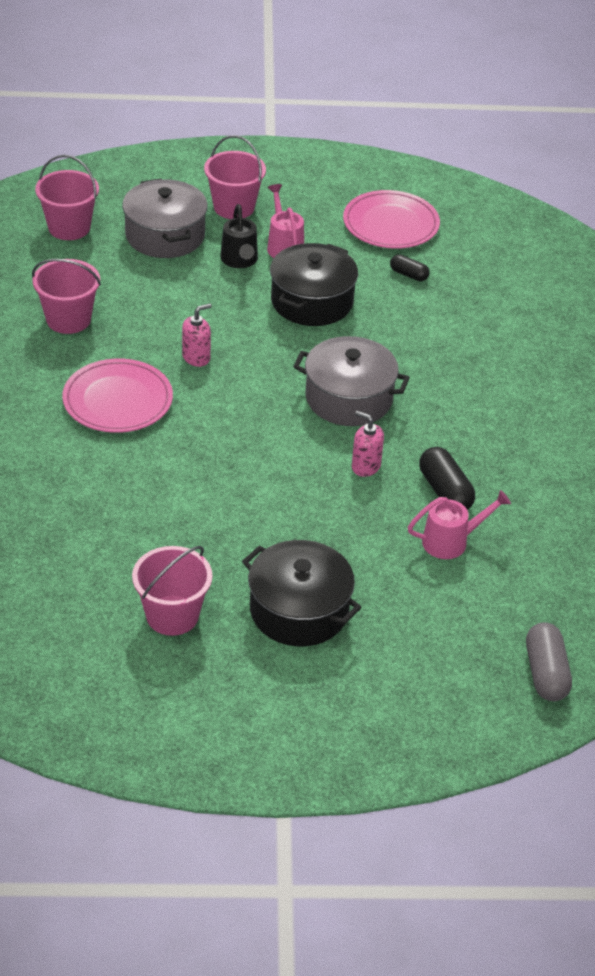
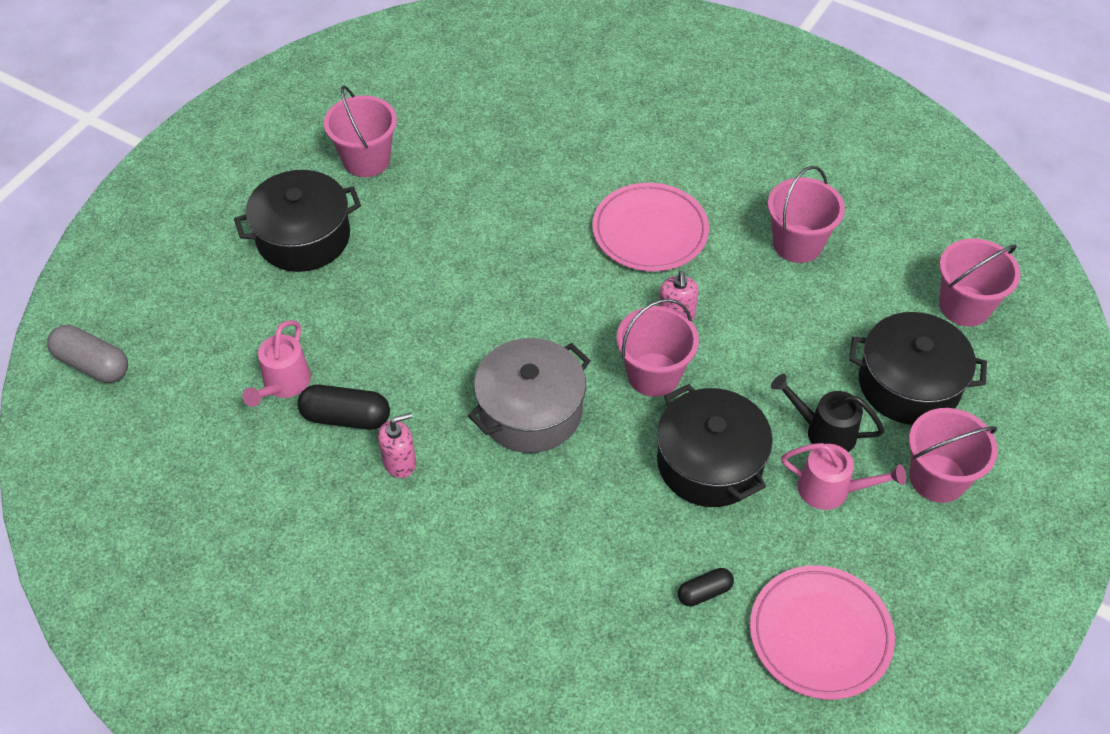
camera: 125 degrees right, 10 degrees up
grey pot [122,178,208,258] -> black pot [849,312,987,425]
pink soap dispenser [352,411,384,477] -> pink soap dispenser moved to [378,413,416,478]
none -> pink bucket [616,299,699,397]

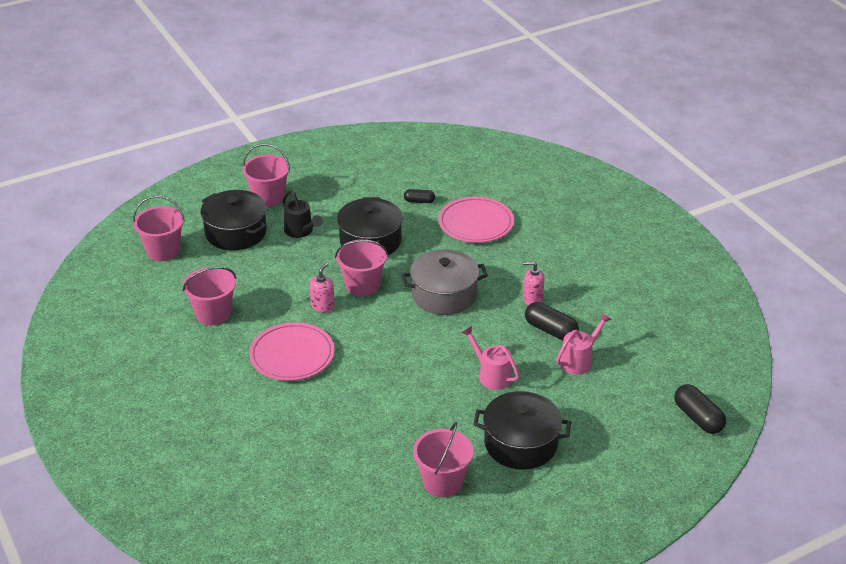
camera: 150 degrees left, 15 degrees down
grey capsule [47,325,128,383] -> black capsule [674,384,726,434]
pink plate [750,565,895,700] -> pink plate moved to [438,197,514,243]
pink watering can [781,443,906,510] -> pink watering can moved to [461,326,519,390]

